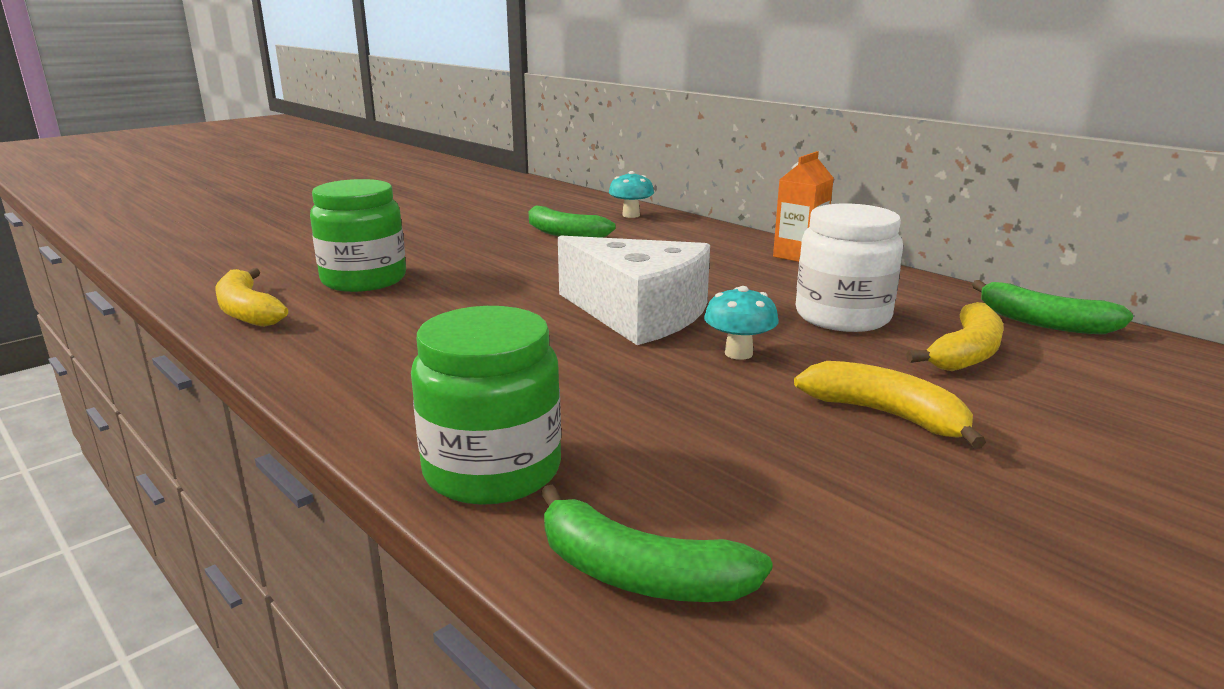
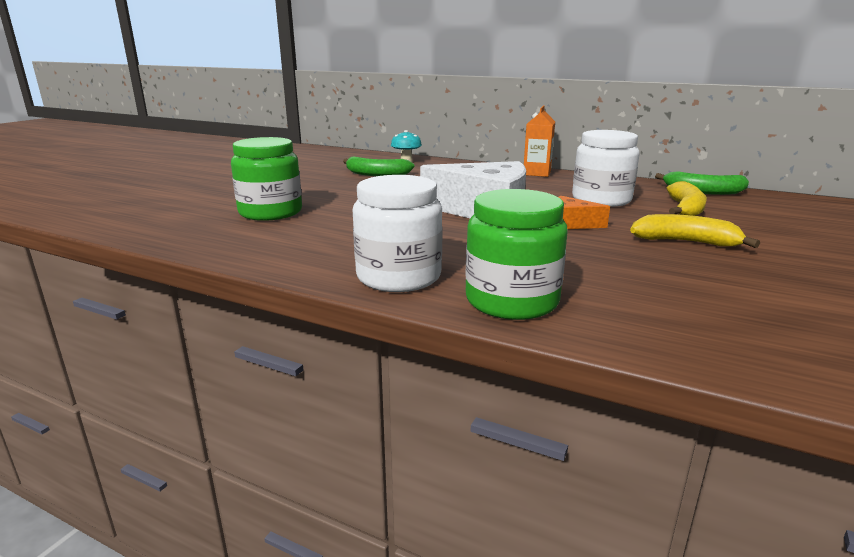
camera: 20 degrees left, 0 degrees up
yellow banana [215,268,288,327] -> none
green banana [541,484,773,602] -> none
turquoise mushroom [704,286,779,360] -> orange cheese [559,196,610,229]
none -> white jar [353,175,443,292]

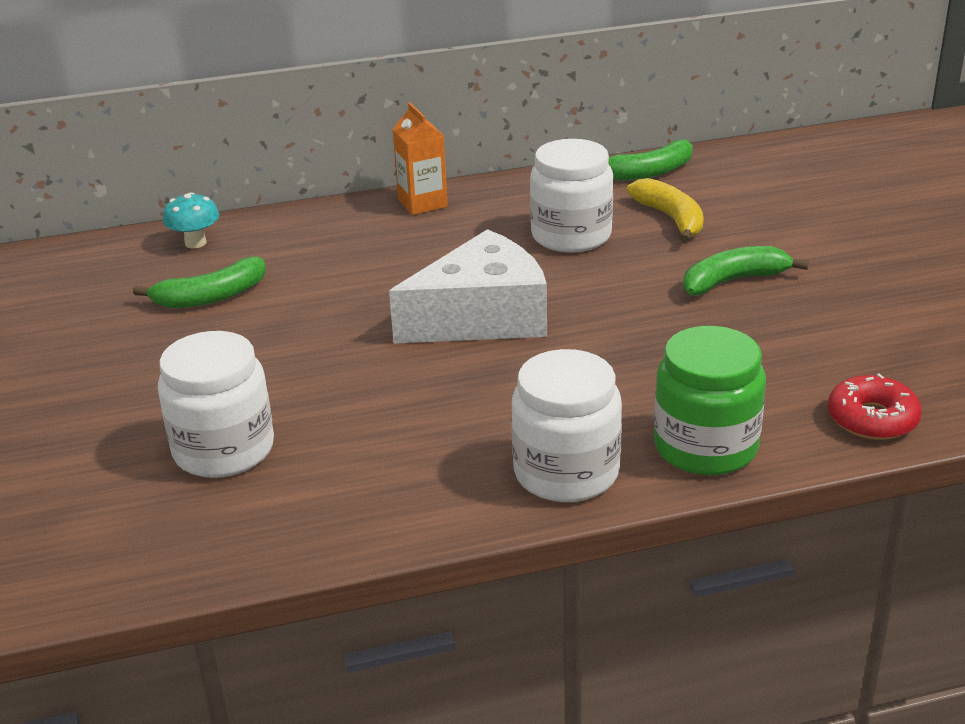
camera: 40 degrees left, 10 degrees up
green jar [231,137,302,221] -> white jar [158,331,274,478]
orange cheese [559,196,610,229] -> none
yellow banana [630,214,760,248] -> green banana [683,246,809,295]
none -> red donut [828,373,922,440]

